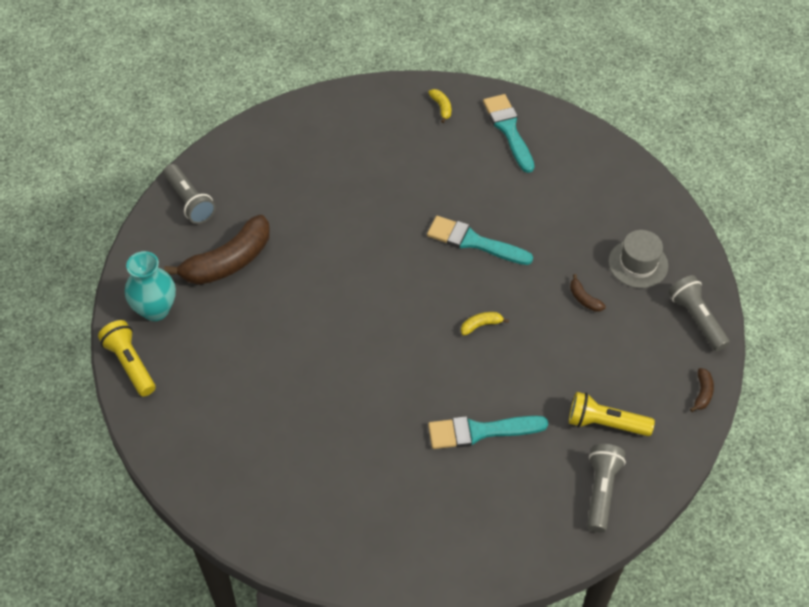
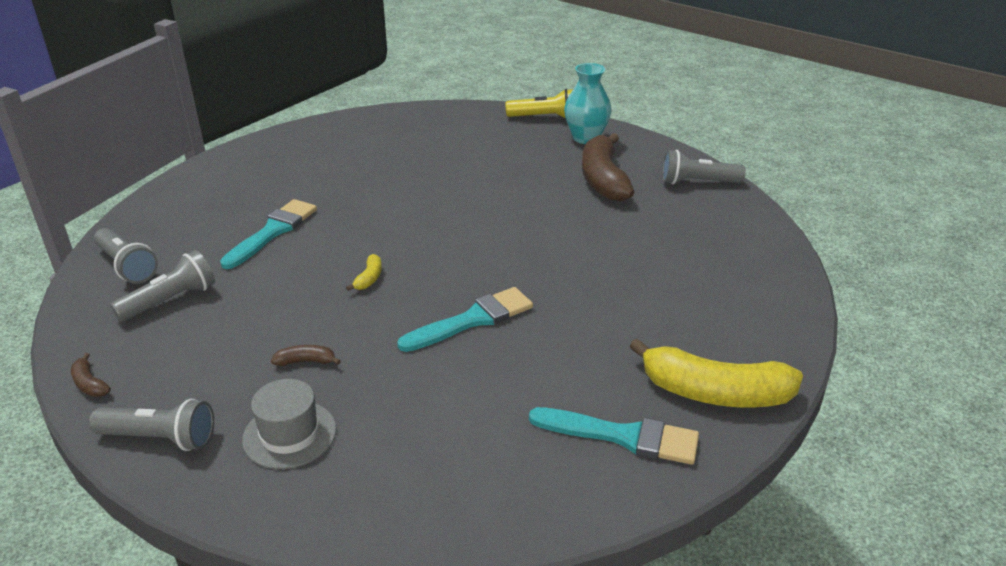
camera: 125 degrees right, 20 degrees down
yellow banana [428,89,451,123] -> yellow banana [629,338,803,408], size x2.40
yellow flashlight [569,392,655,436] -> grey flashlight [110,250,215,322]

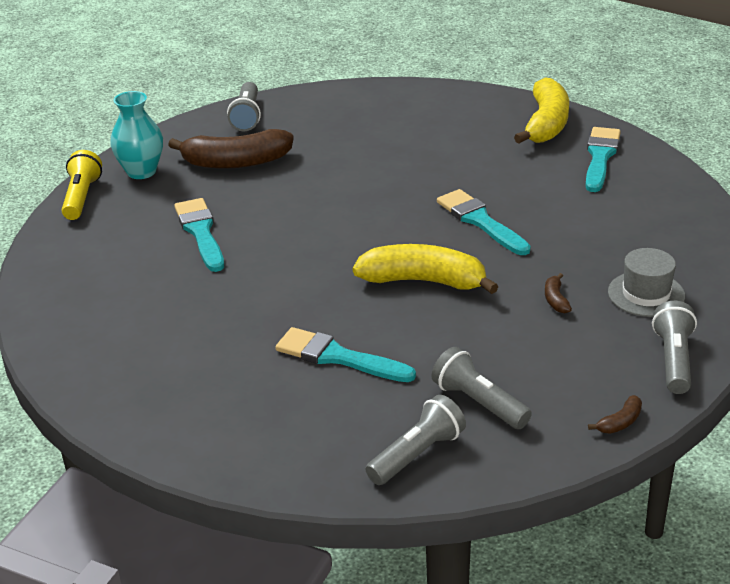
camera: 90 degrees left, 0 degrees up
yellow banana [346,254,382,291] -> yellow banana [353,244,499,294], size x2.40
none -> turquoise brush [174,198,224,272]

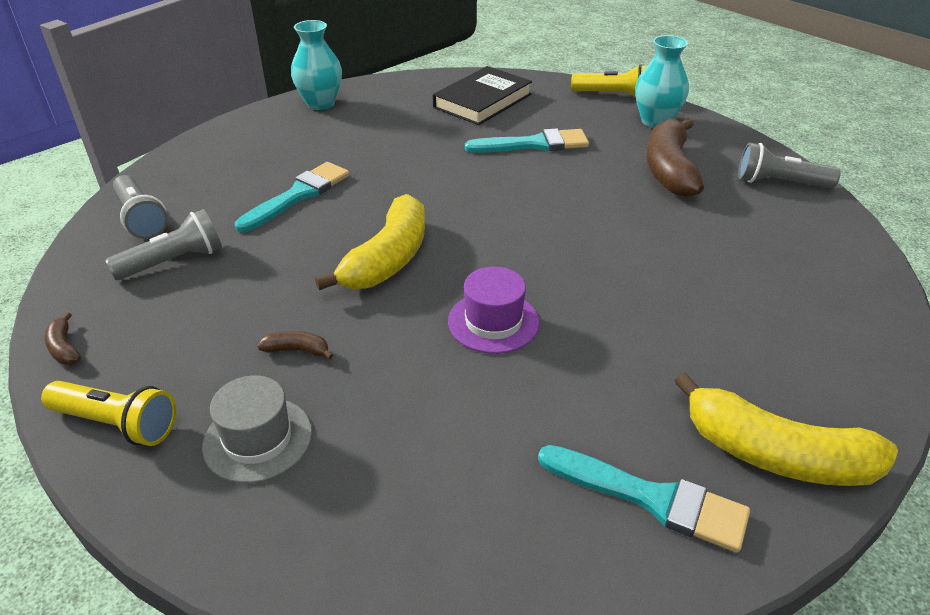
camera: 100 degrees right, 5 degrees up
turquoise brush [437,189,531,255] -> purple hat [448,267,539,354]
grey flashlight [652,301,697,394] -> yellow flashlight [41,381,176,446]
none -> turquoise vase [291,20,342,110]
none -> black book [433,66,532,125]

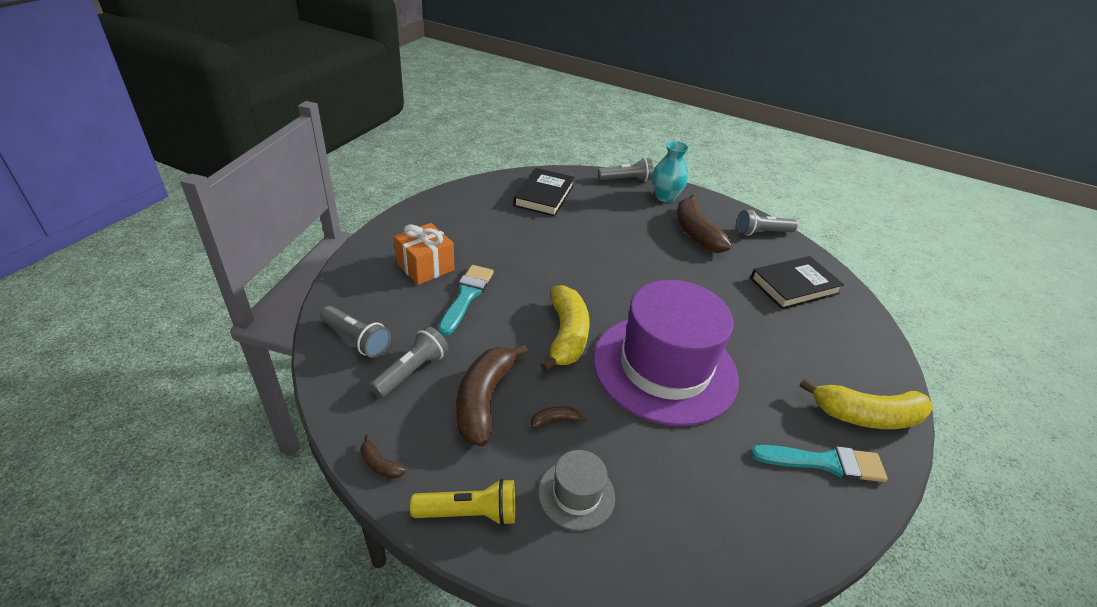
camera: 25 degrees left, 0 degrees up
turquoise vase [291,20,342,110] -> none
purple hat [448,267,539,354] -> purple hat [593,280,739,426], size x2.33
turquoise brush [465,128,589,153] -> none
yellow flashlight [571,64,647,98] -> grey flashlight [598,158,653,181]
none -> orange gift [394,223,454,285]
none -> brown banana [456,344,528,446]
none -> black book [750,256,844,309]

